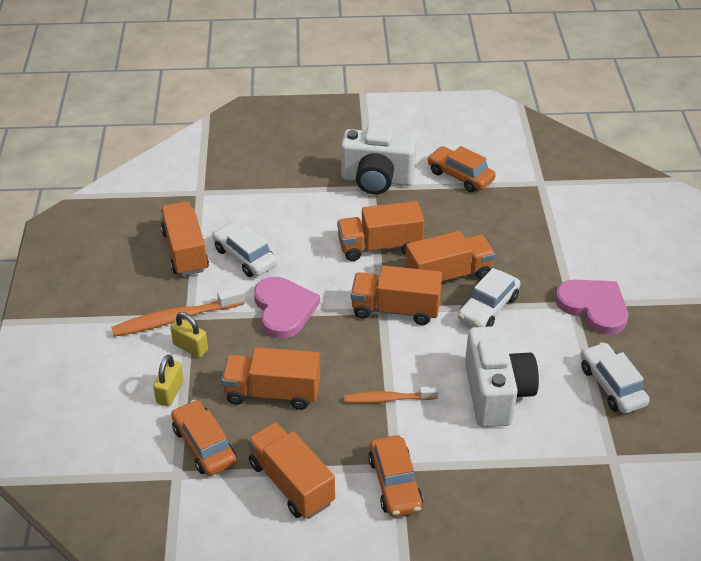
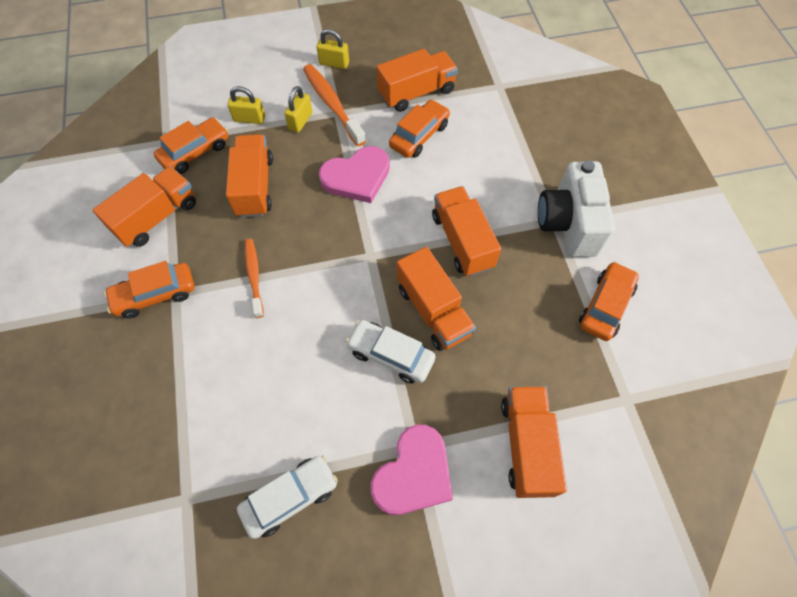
camera: 80 degrees right, 20 degrees up
white car [212,223,277,277] -> orange car [389,99,450,158]
orange truck [351,266,442,325] -> orange truck moved to [501,386,567,498]
white camera [465,326,539,427] -> none
none -> yellow padlock [317,29,349,69]

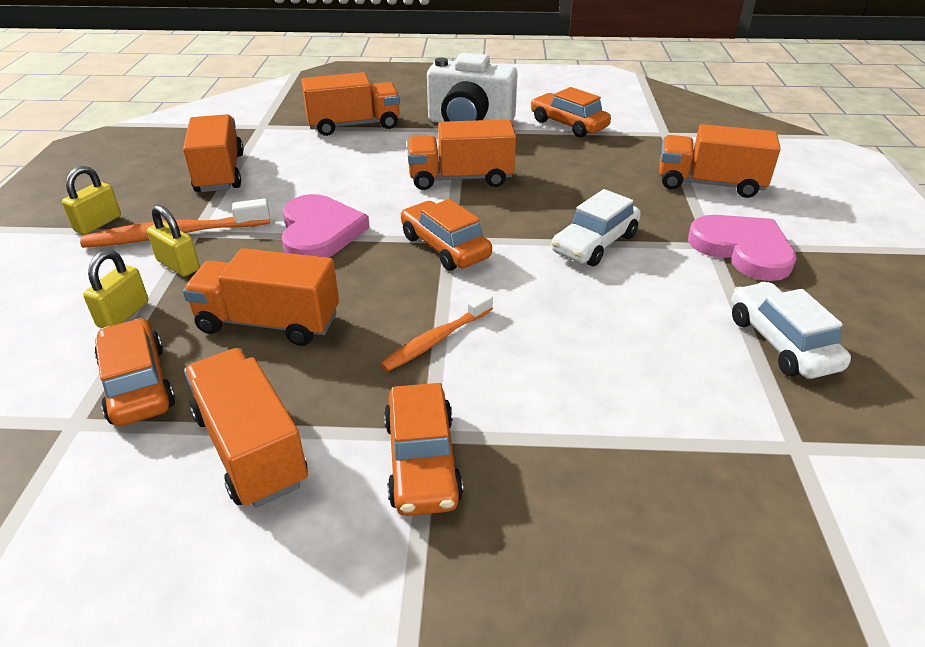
camera: 75 degrees left, 25 degrees down
orange toothbrush [245,239,264,318] -> orange toothbrush turned 45 degrees counterclockwise [380,293,493,372]
orange car [389,99,450,158] -> orange car moved to [401,199,492,271]
orange truck [397,247,476,351] -> orange truck moved to [301,72,400,136]

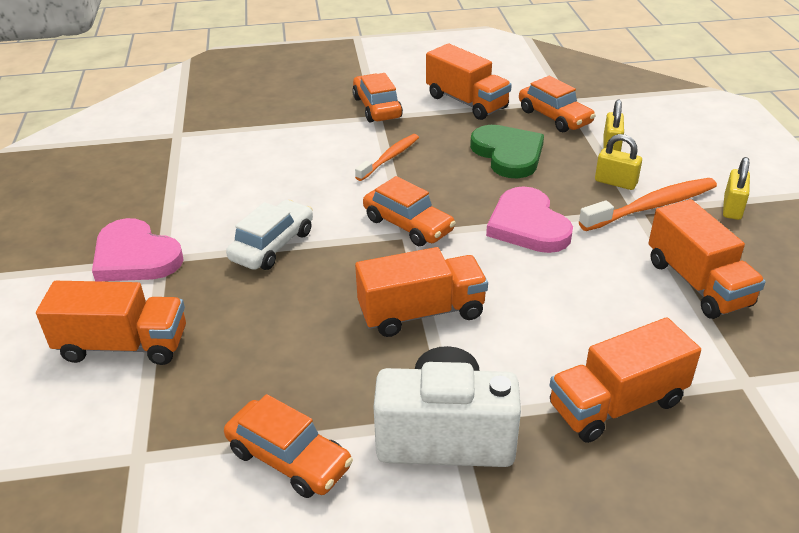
camera: 170 degrees right, 0 degrees up
orange truck [183,248,339,346] -> green heart [470,125,544,179]
white car [731,282,851,379] -> none

